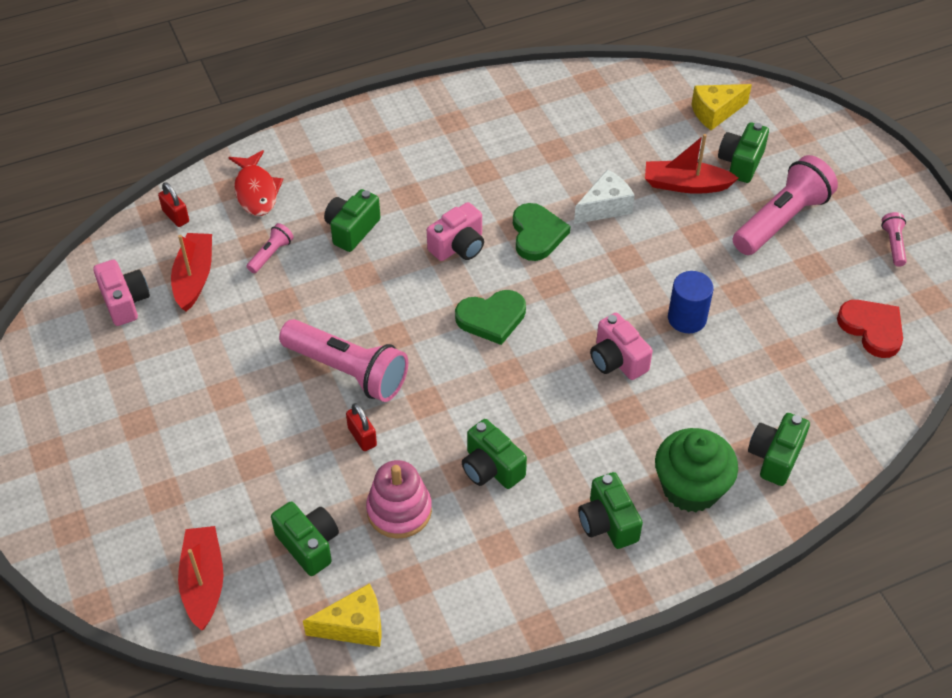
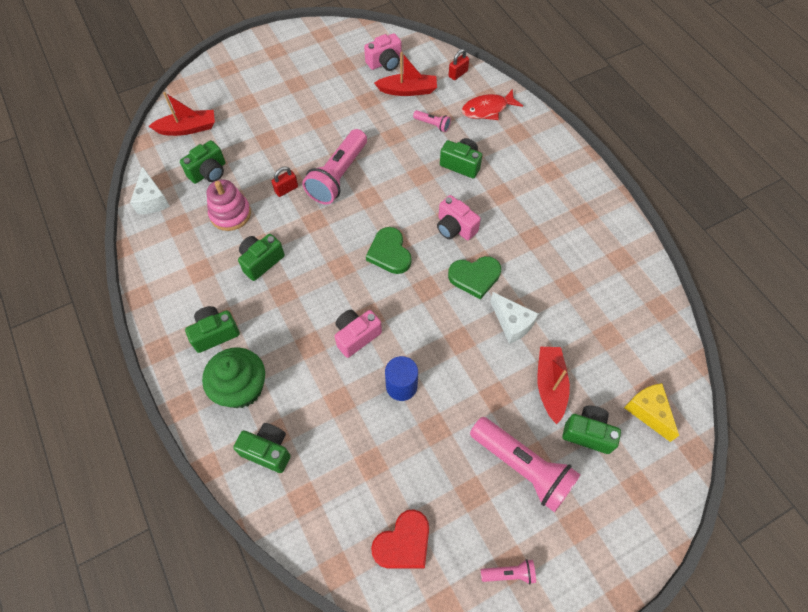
camera: 85 degrees right, 10 degrees up
yellow cheese [303,583,381,647] -> white cheese [130,166,170,214]

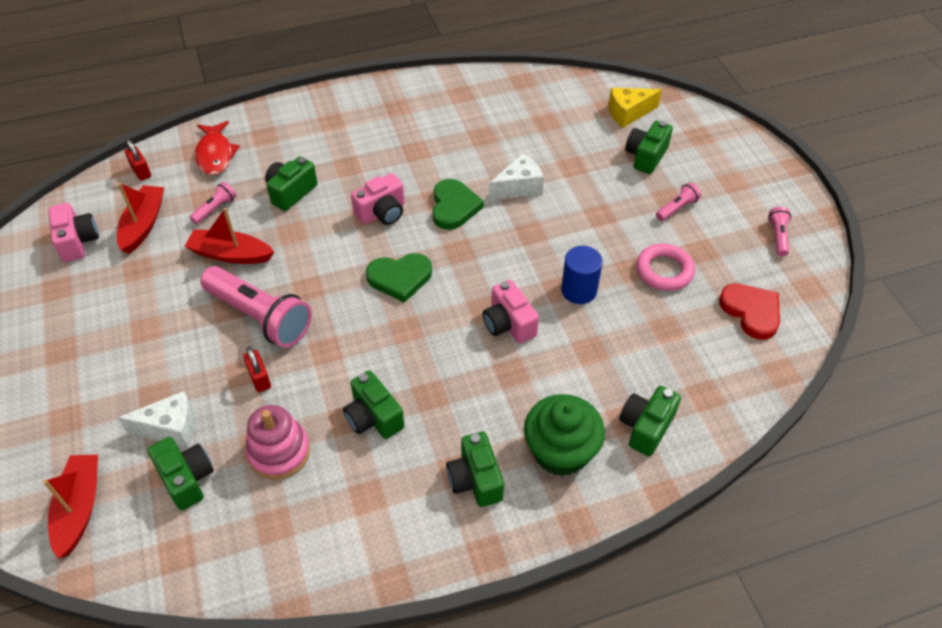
camera: 80 degrees left, 10 degrees down
white cheese [130,166,170,214] -> white cheese moved to [118,391,195,447]
pink flashlight [470,417,581,512] -> pink flashlight [656,182,701,221], size x0.45
red boat [537,347,570,424] -> red boat moved to [184,208,274,264]
none -> pink ring [636,244,695,291]

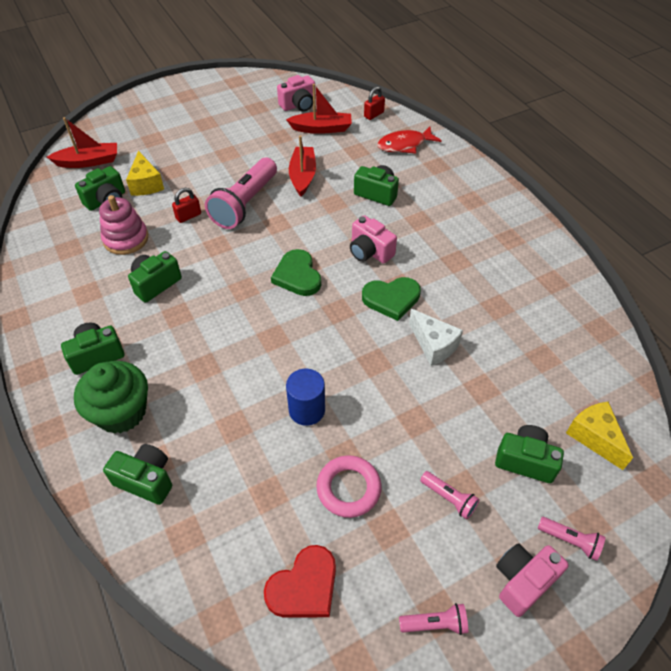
camera: 80 degrees right, 0 degrees up
white cheese [118,391,195,447] -> yellow cheese [126,151,164,196]
pink flashlight [190,182,236,224] -> pink flashlight moved to [538,517,605,561]
pink camera [483,280,539,344] -> pink camera moved to [496,543,569,617]

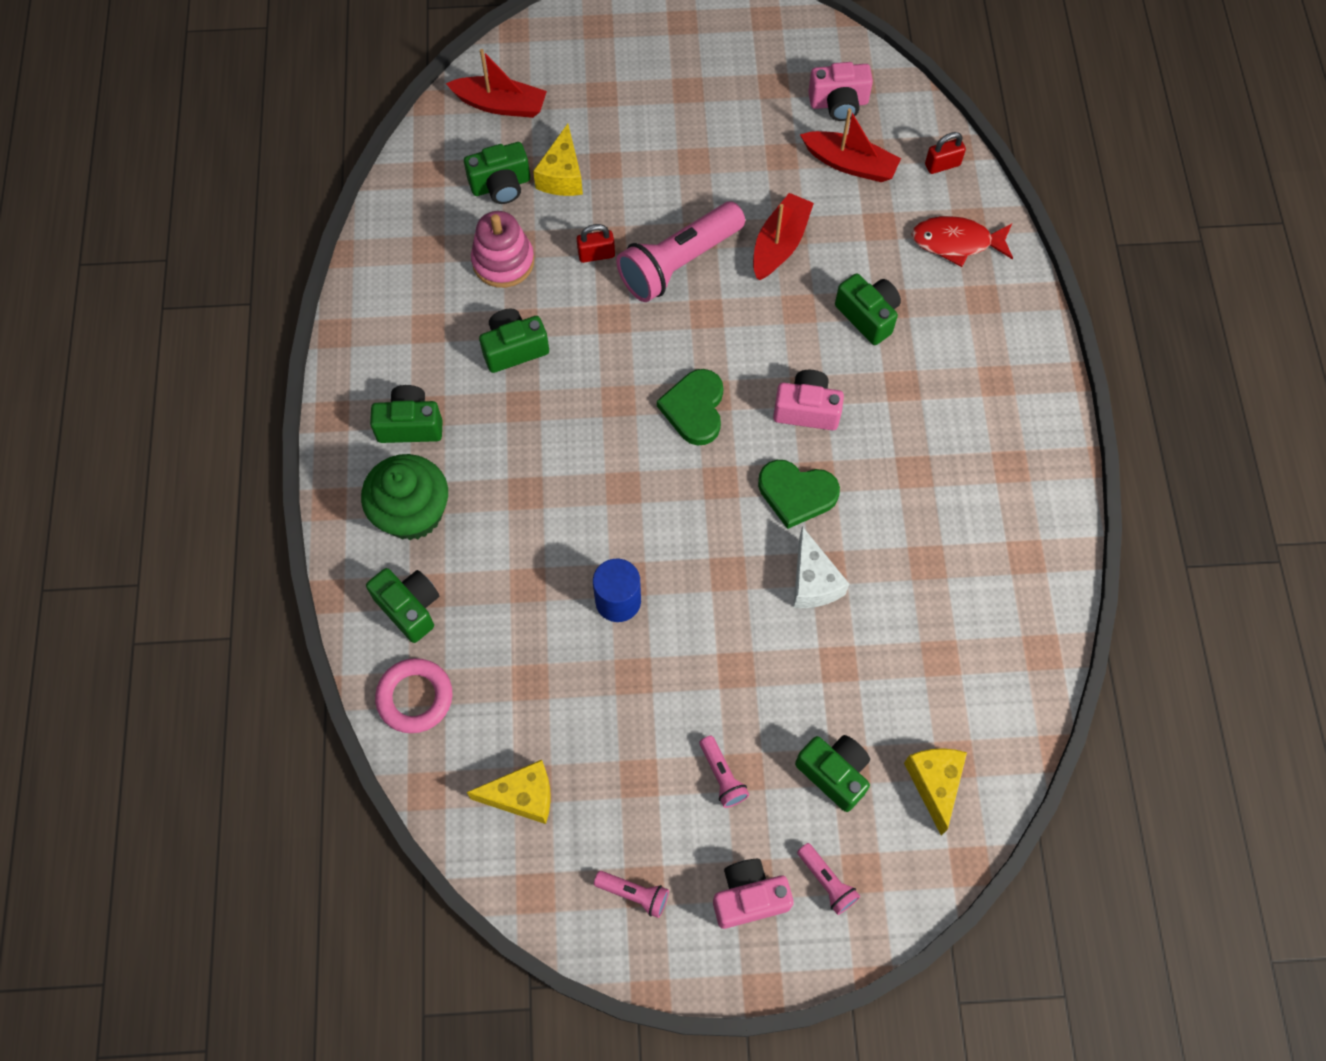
camera: 25 degrees right, 15 degrees up
red heart [264,545,336,618] -> yellow cheese [466,760,551,824]
pink ring [316,455,381,518] -> pink ring moved to [375,658,452,733]
pink camera [350,215,397,264] -> pink camera turned 120 degrees clockwise [773,370,844,430]

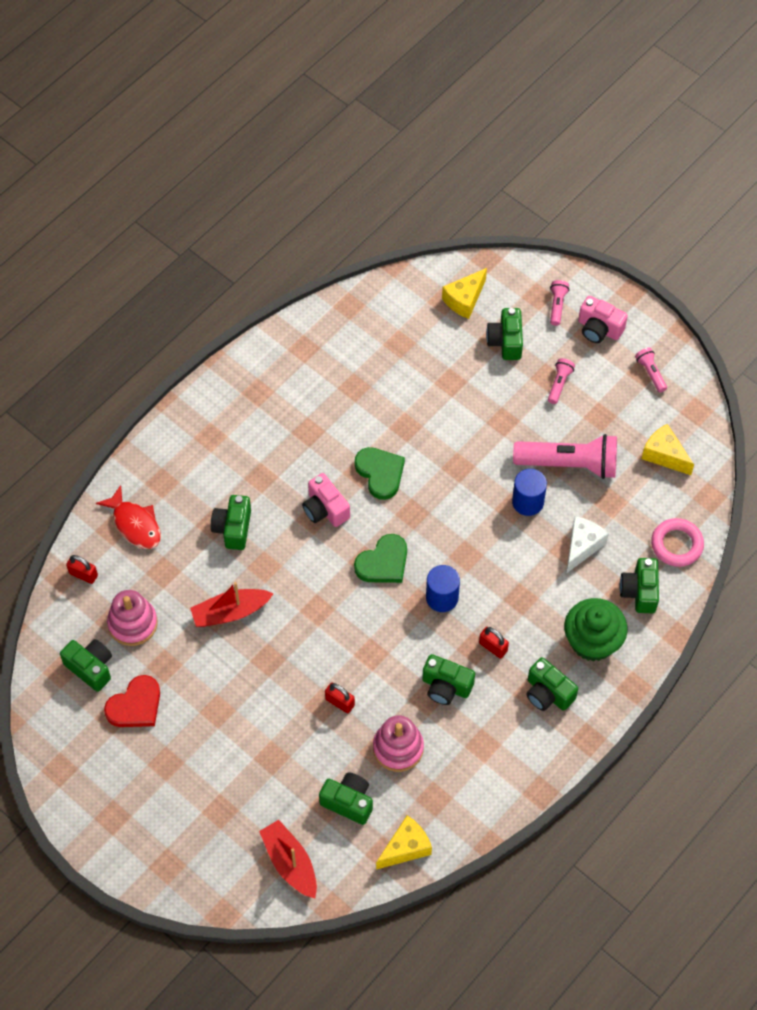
camera: 135 degrees left, 5 degrees down
yellow cheese [533,124,583,196] -> yellow cheese moved to [376,815,432,870]
pink flashlight [616,202,745,302] -> pink flashlight moved to [513,434,617,479]
white cheese [794,526,849,608] -> white cheese moved to [566,516,609,574]
red boat [800,108,901,182] -> pink stacking toy [107,590,158,646]
pink camera [808,62,873,121] -> green camera [60,639,112,692]
none -> red heart [104,675,160,727]
none -> blue cylinder [426,565,460,612]
none -> red padlock [479,627,509,659]

